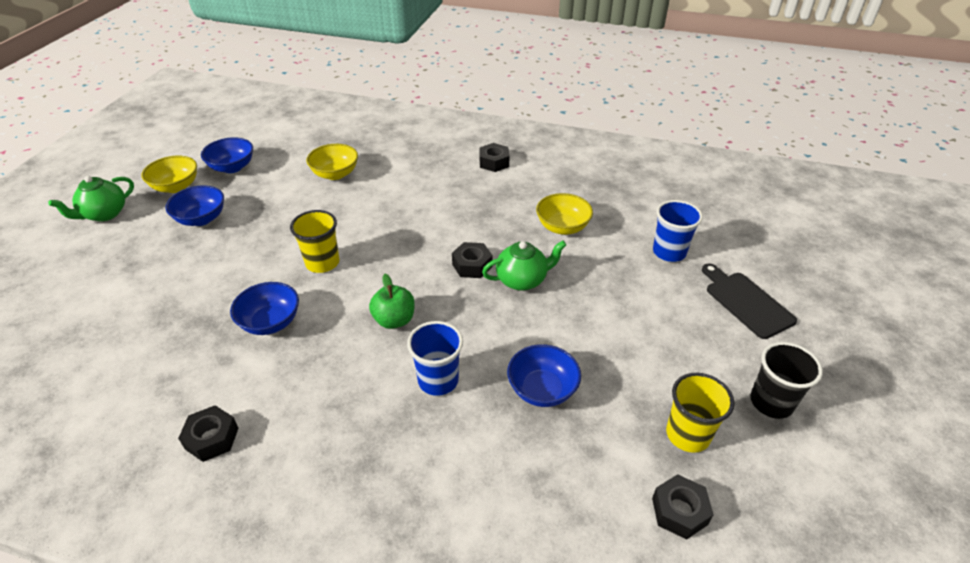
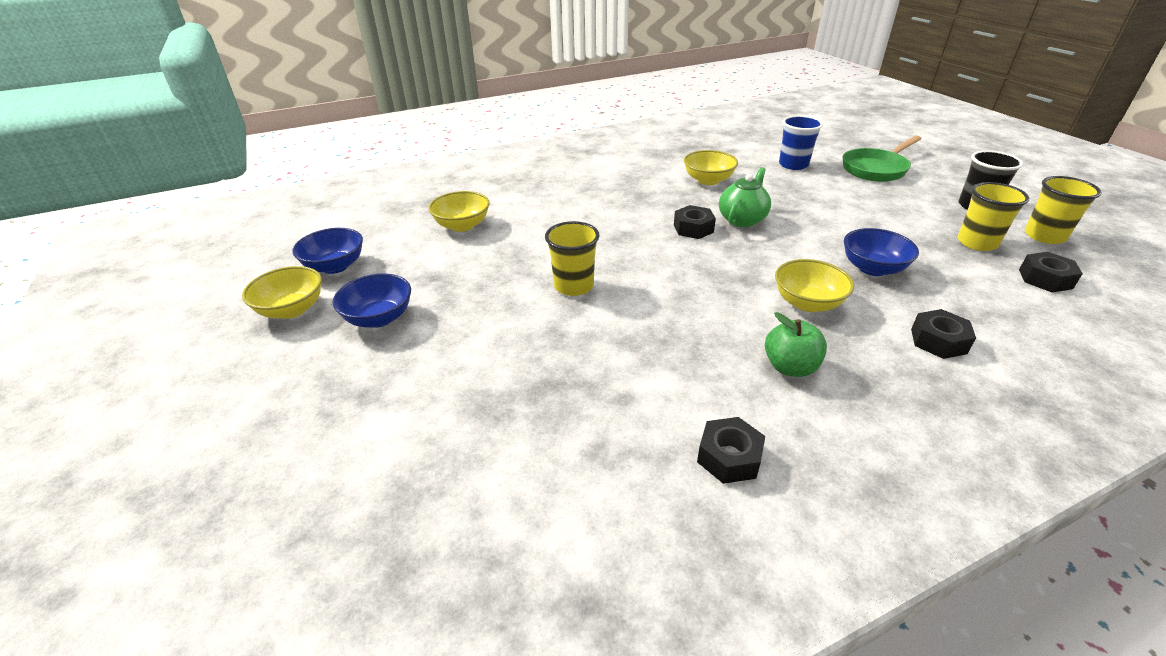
camera: 40 degrees left, 5 degrees down
green teapot [48,176,134,222] -> none
blue bowl [230,282,299,335] -> none
green apple [369,274,415,329] -> green apple moved to [765,312,827,377]
blue cup [407,321,463,396] -> yellow bowl [775,259,854,312]
black nut [479,143,510,172] -> black nut moved to [911,309,976,359]
black cutting board [702,263,797,339] -> green pan [843,136,921,182]
none -> yellow cup [1025,176,1102,244]

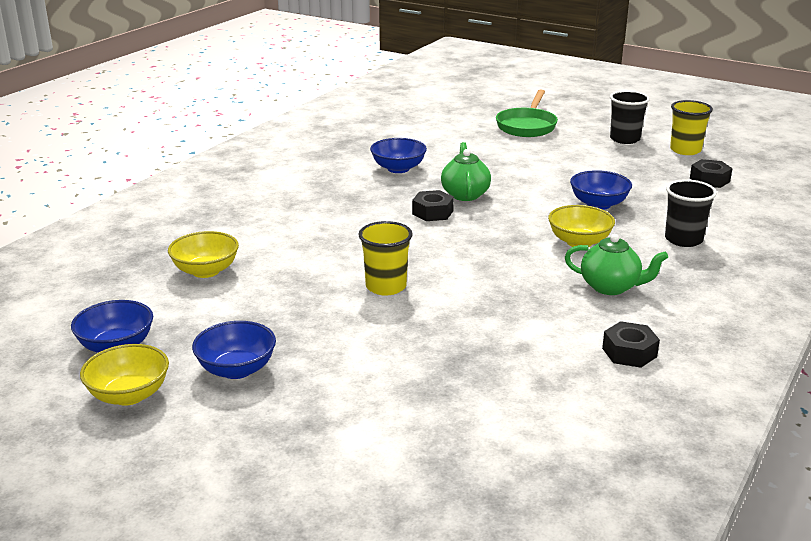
camera: 35 degrees left, 10 degrees down
yellow bowl [684,150,738,185] -> blue bowl [370,138,427,173]
green apple [765,312,827,377] -> green teapot [565,234,668,295]
blue cup [779,115,823,170] -> none
black nut [911,309,976,359] -> black cup [665,179,717,247]
yellow cup [958,182,1029,251] -> none

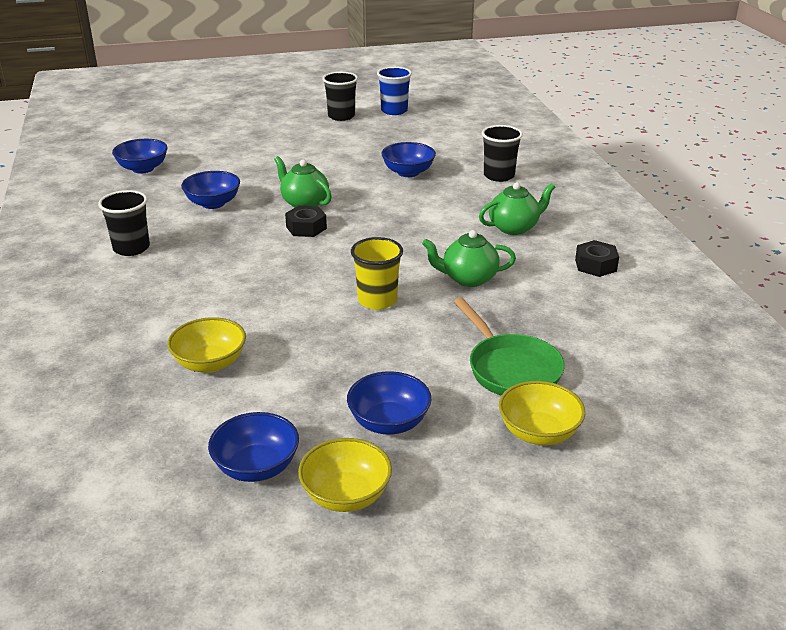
camera: 45 degrees left, 5 degrees up
green pan [496,89,558,137] -> green pan moved to [454,298,565,395]
yellow bowl [548,205,615,247] -> yellow bowl moved to [499,381,585,445]
yellow cup [670,100,713,155] -> blue cup [377,67,412,115]
black nut [690,159,733,188] -> none
none -> black cup [98,190,150,256]
none -> blue bowl [112,139,168,174]
none -> green teapot [422,230,516,287]

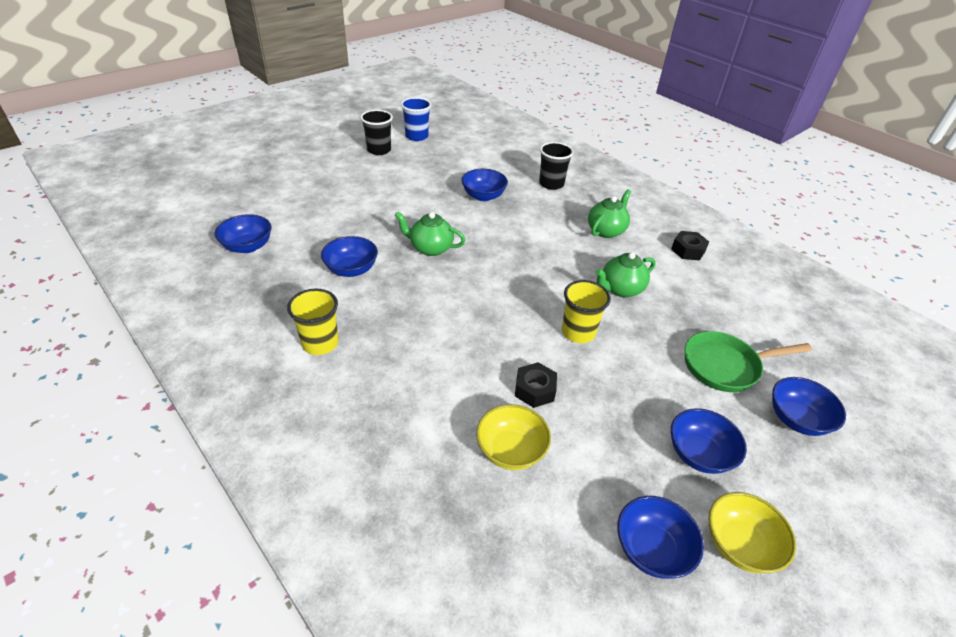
camera: 30 degrees left, 10 degrees up
black cup [98,190,150,256] -> yellow cup [287,289,339,355]
black nut [285,206,327,237] -> black nut moved to [515,362,557,408]
green pan [454,298,565,395] -> green pan turned 135 degrees clockwise [685,331,812,392]
yellow bowl [499,381,585,445] -> blue bowl [772,377,846,436]

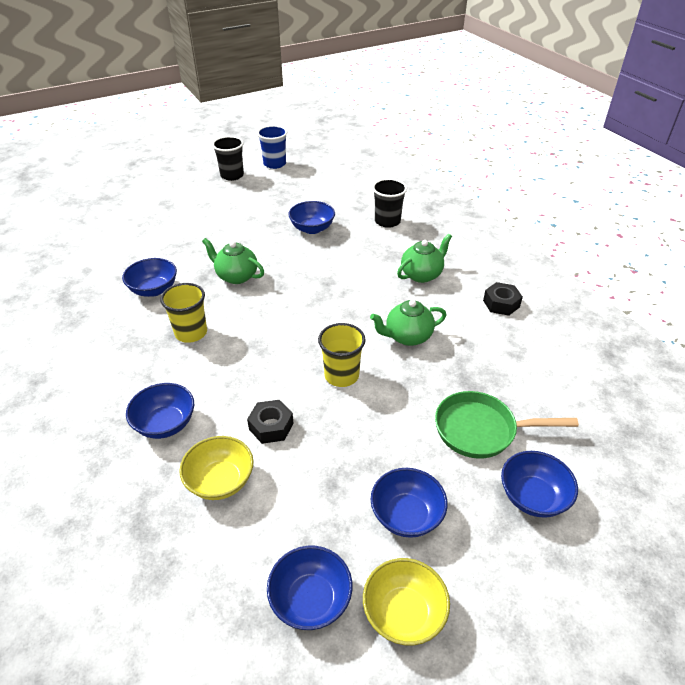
camera: 15 degrees right, 0 degrees up
blue bowl [215,214,271,253] -> blue bowl moved to [126,383,194,439]
yellow cup [287,289,339,355] -> yellow cup moved to [160,283,207,343]

